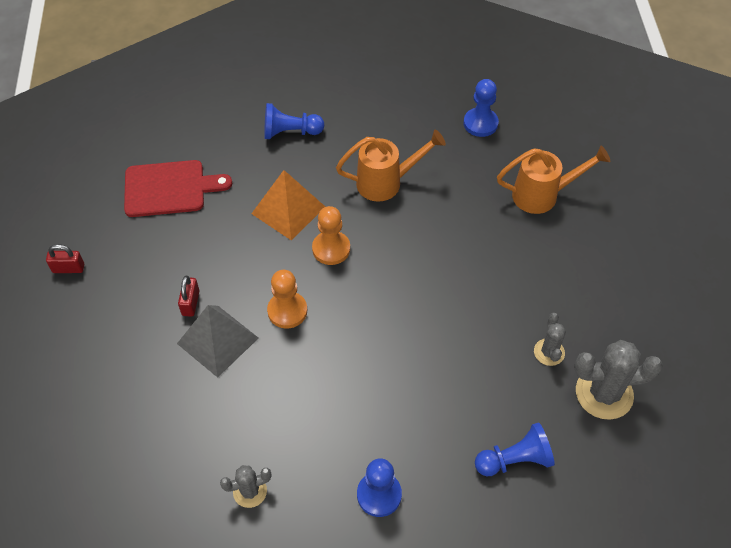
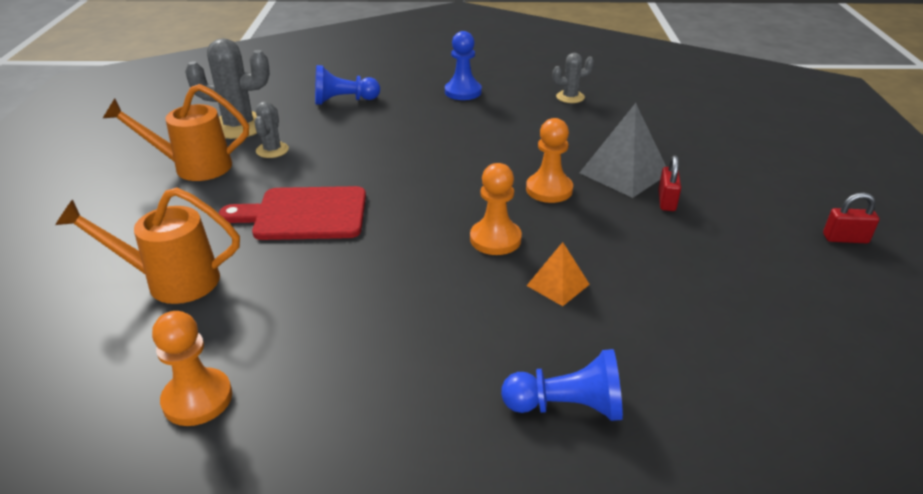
camera: 175 degrees left, 20 degrees down
red cutting board [124,160,232,217] -> red cutting board moved to [219,186,366,240]
orange pyramid [251,170,325,240] -> orange pyramid [526,242,590,306], size x0.57
orange watering can [336,130,446,201] -> orange watering can moved to [103,84,249,181]
blue pawn [464,79,499,137] -> orange pawn [152,311,232,426]

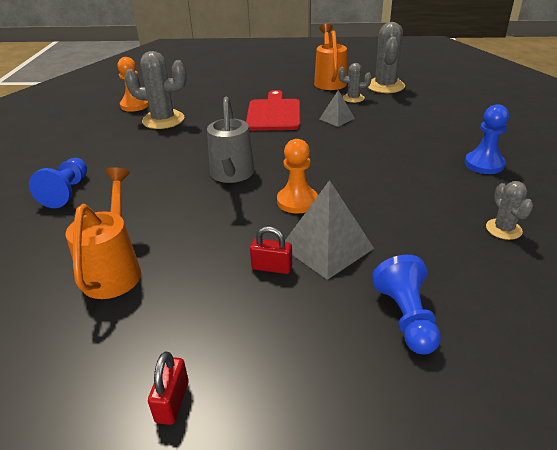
camera: 95 degrees right, 0 degrees up
orange watering can [56,187,240,304] -> orange watering can moved to [65,167,141,299]
blue pawn [315,65,380,105] -> blue pawn moved to [372,255,441,355]
orange pawn [470,163,522,255] -> grey watering can [207,97,255,183]
orange pyramid [526,242,590,306] -> none
none -> grey cactus [124,51,187,129]
none -> grey pyramid [320,90,355,127]

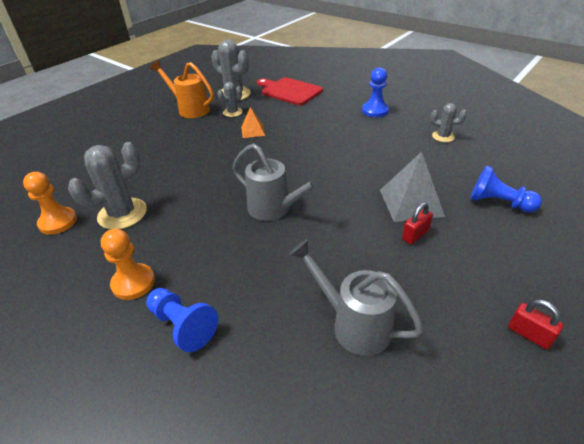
camera: 55 degrees left, 5 degrees up
orange watering can [65,167,141,299] -> grey watering can [289,239,424,356]
red cutting board [246,90,300,131] -> red cutting board moved to [257,77,323,105]
orange pawn [277,139,318,214] -> orange pawn moved to [101,229,155,300]
grey pyramid [320,90,355,127] -> orange pyramid [241,107,265,138]

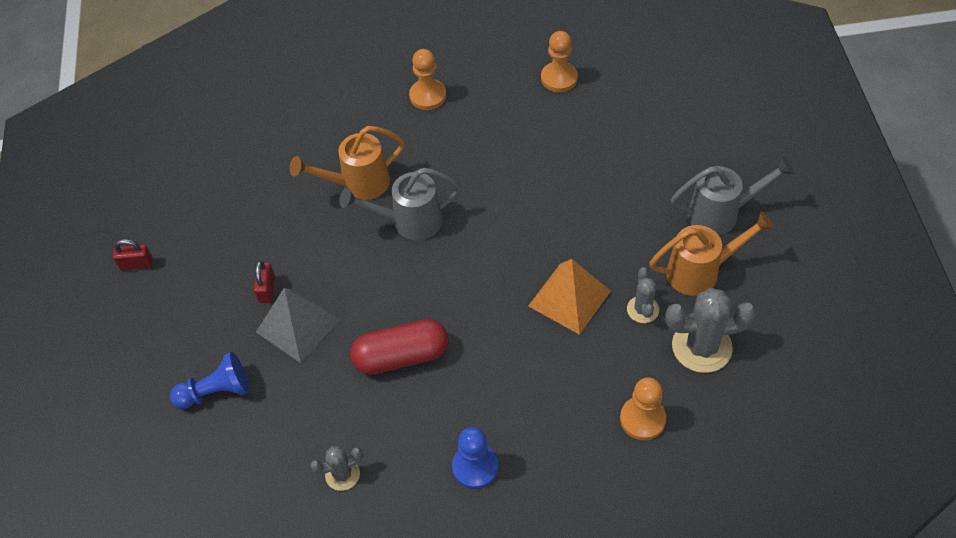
camera: 135 degrees right, 15 degrees up
grey cactus [68,142,147,229] -> none
blue pawn [146,288,218,352] -> none
orange pyramid [241,107,265,138] -> orange pyramid [528,259,611,335], size x1.77
red cutting board [257,77,323,105] -> orange pawn [620,377,666,440]
grey watering can [289,239,424,356] -> grey watering can moved to [671,156,795,235]
none -> orange watering can [290,126,405,200]
none -> red capsule [350,319,448,375]

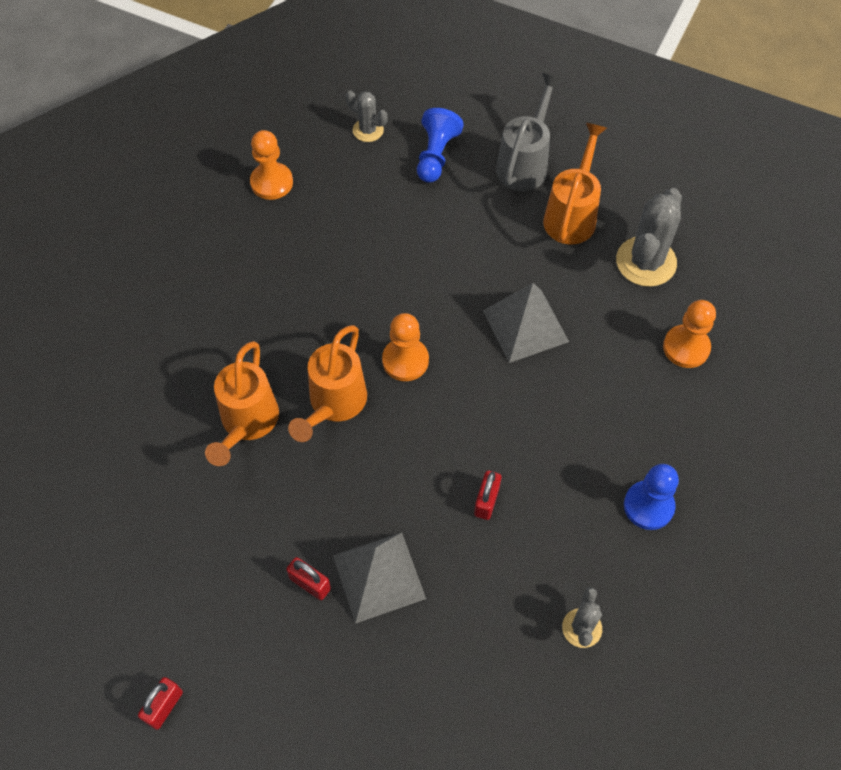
camera: 60 degrees left, 5 degrees up
blue pawn [170,352,250,409] -> blue pawn moved to [417,108,464,182]
grey watering can [339,168,462,240] -> orange watering can [288,325,367,442]
red capsule [350,319,448,375] -> red padlock [474,471,501,520]
orange pawn [409,49,446,110] -> orange pawn moved to [382,313,429,381]
orange pyramid [528,259,611,335] -> grey pyramid [483,283,569,363]
grey cactus [627,267,659,323] -> grey cactus moved to [346,90,388,142]

